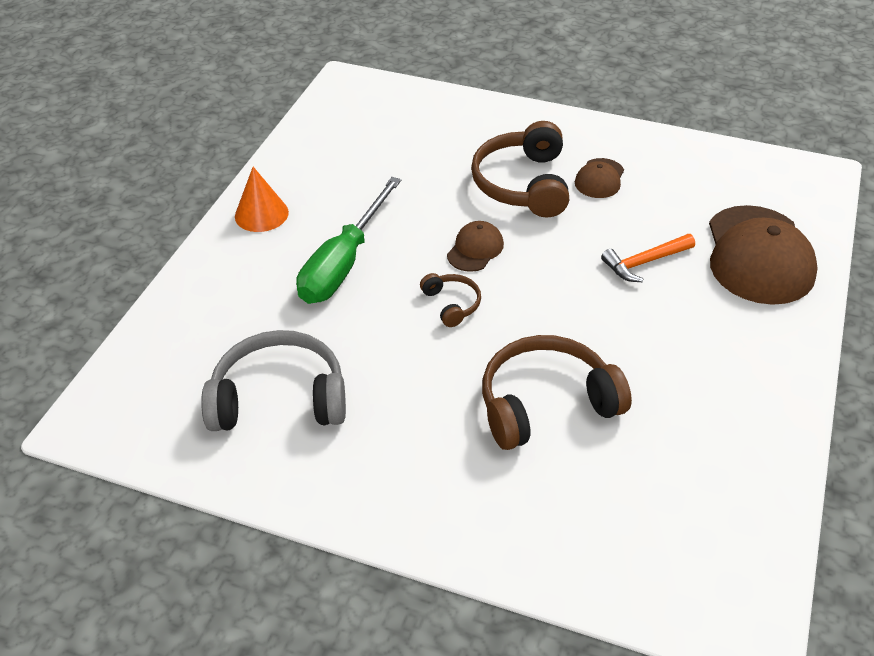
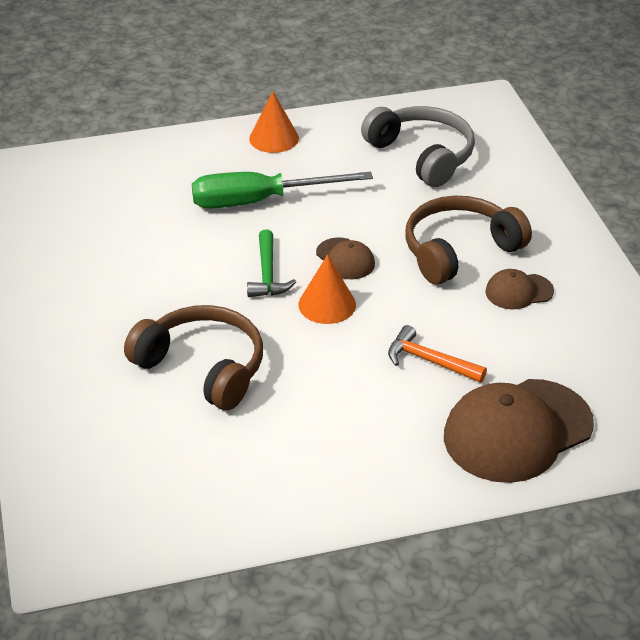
camera: 55 degrees right, 5 degrees down
grey headphones [201,330,346,431] -> grey headphones moved to [361,106,475,187]
brown headphones [420,273,481,327] -> green hammer [247,230,296,297]
brown cap [447,221,504,272] -> brown cap turned 60 degrees clockwise [316,237,375,279]
none -> orange cone [298,255,356,324]

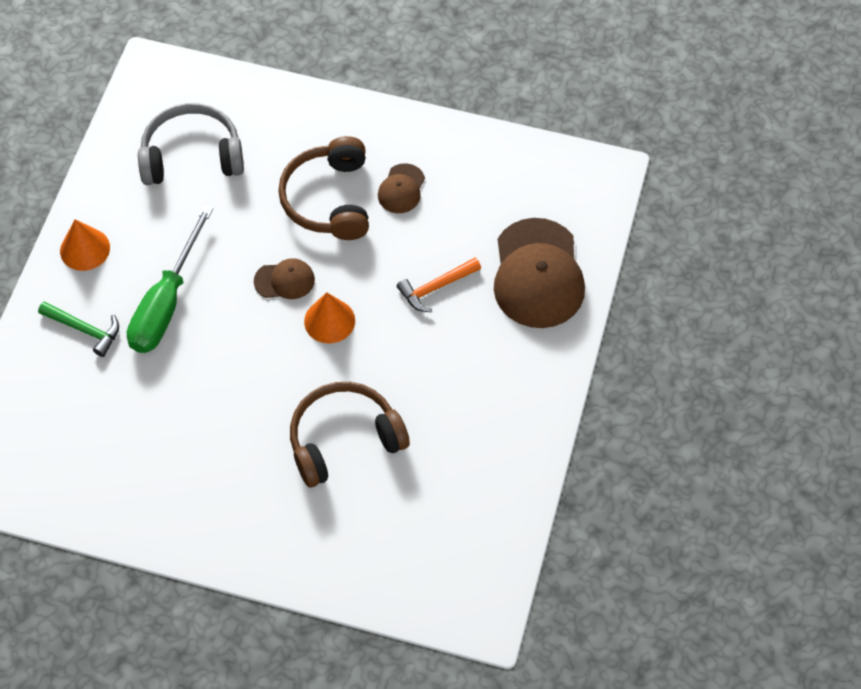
camera: 60 degrees left, 20 degrees up
green hammer [247,230,296,297] -> green hammer moved to [38,301,119,357]

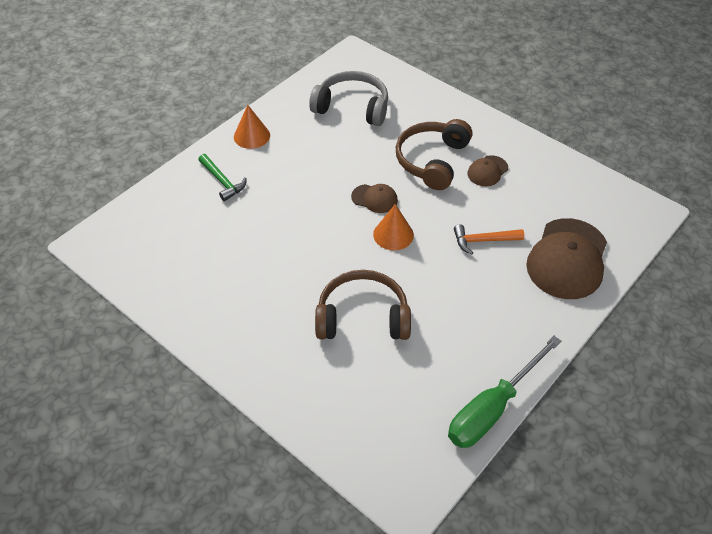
camera: 25 degrees right, 10 degrees down
green screwdriver [127,205,213,353] -> green screwdriver moved to [448,336,561,448]

